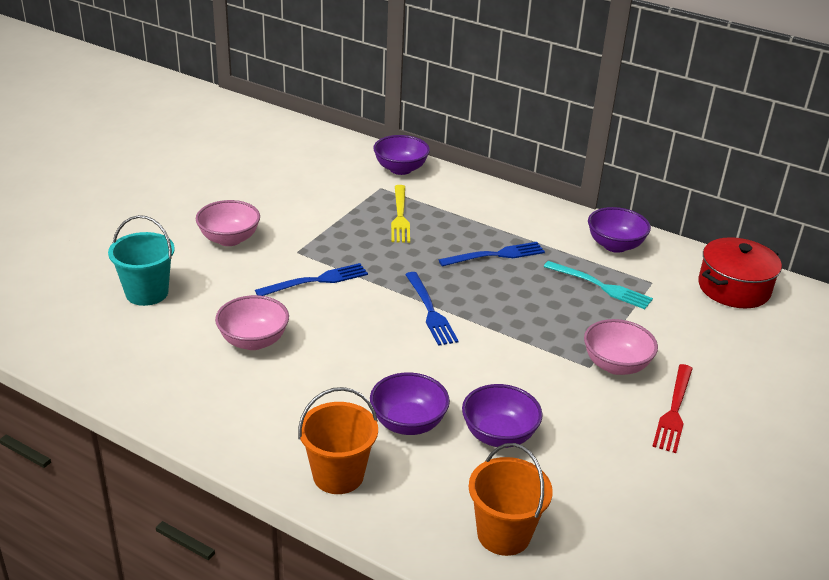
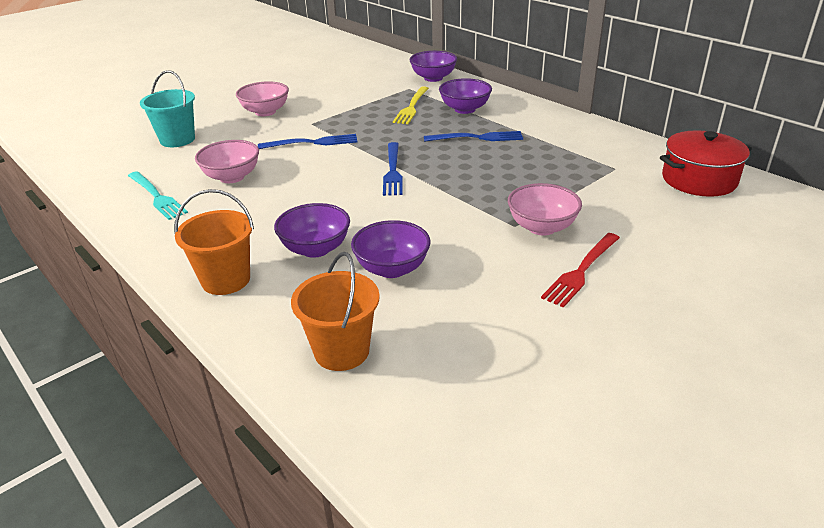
camera: 20 degrees right, 0 degrees up
turquoise fork [544,261,653,309] -> turquoise fork moved to [128,171,188,220]
purple bowl [588,207,651,253] -> purple bowl moved to [439,78,492,114]

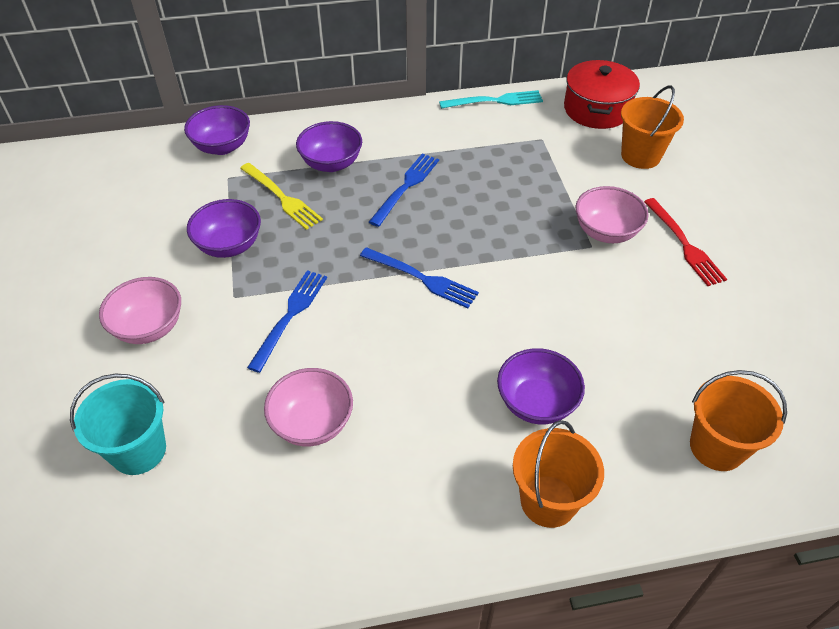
camera: 60 degrees left, 15 degrees up
turquoise fork [128,171,188,220] -> turquoise fork moved to [439,90,543,109]
purple bowl [351,220,431,278] -> purple bowl moved to [187,199,261,258]
none -> orange bucket [621,85,684,169]

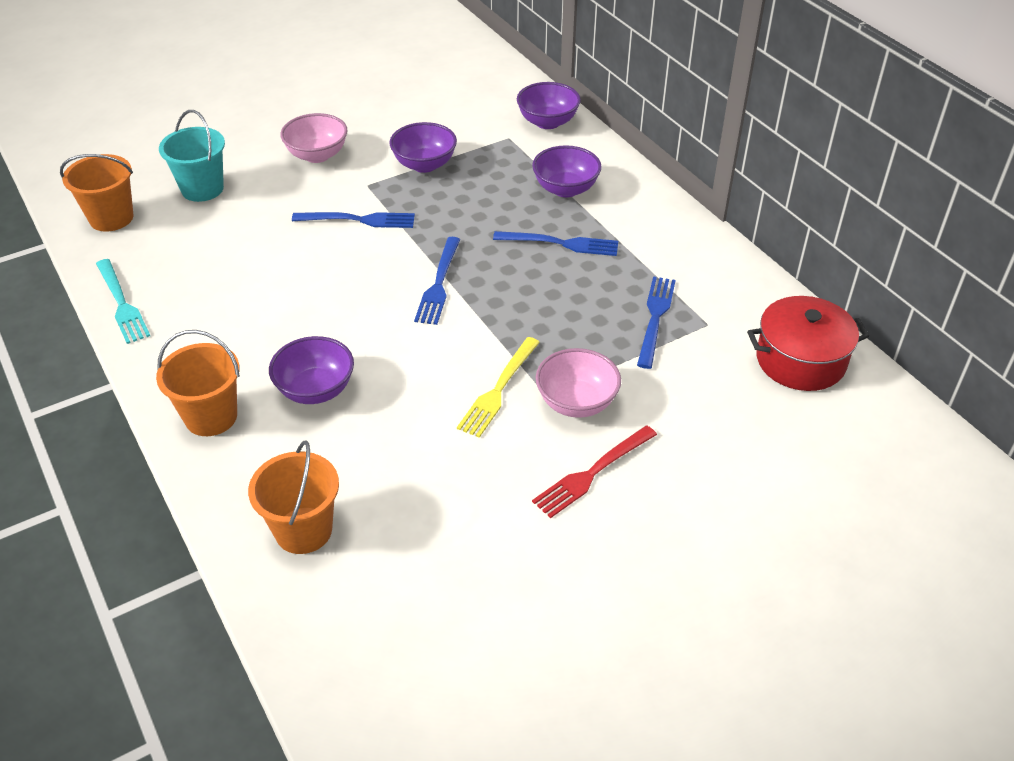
camera: 70 degrees right, 5 degrees down
yellow fork [240,163,323,230] -> yellow fork moved to [457,337,540,438]
pink bowl [264,368,353,446] -> none
turquoise fork [439,90,543,109] -> turquoise fork moved to [96,259,150,344]
orange bucket [621,85,684,169] -> orange bucket moved to [60,154,133,232]
none -> blue fork [637,277,676,369]

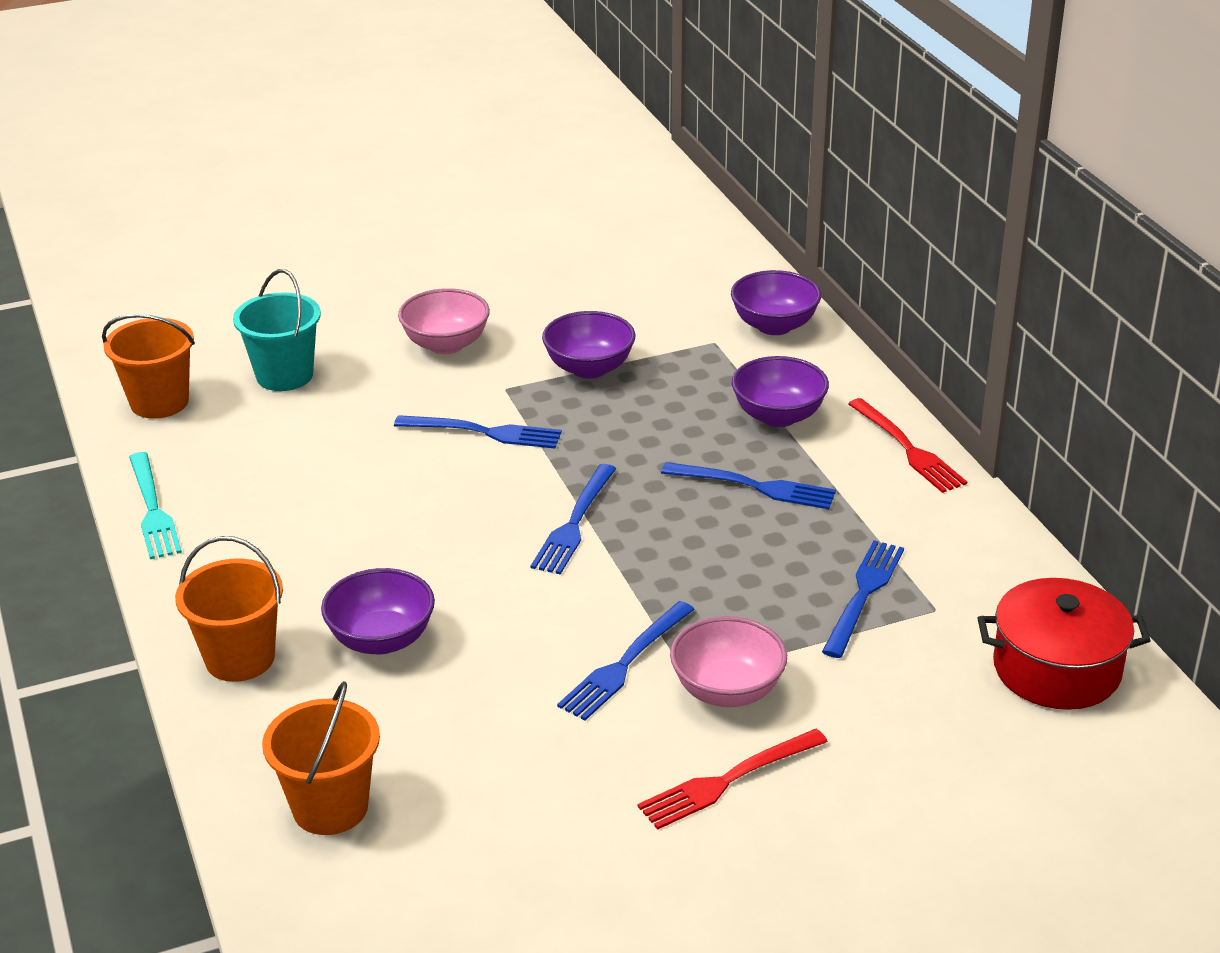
camera: 10 degrees right, 10 degrees down
yellow fork [457,337,540,438] -> blue fork [557,601,695,721]
none -> red fork [848,398,967,493]

